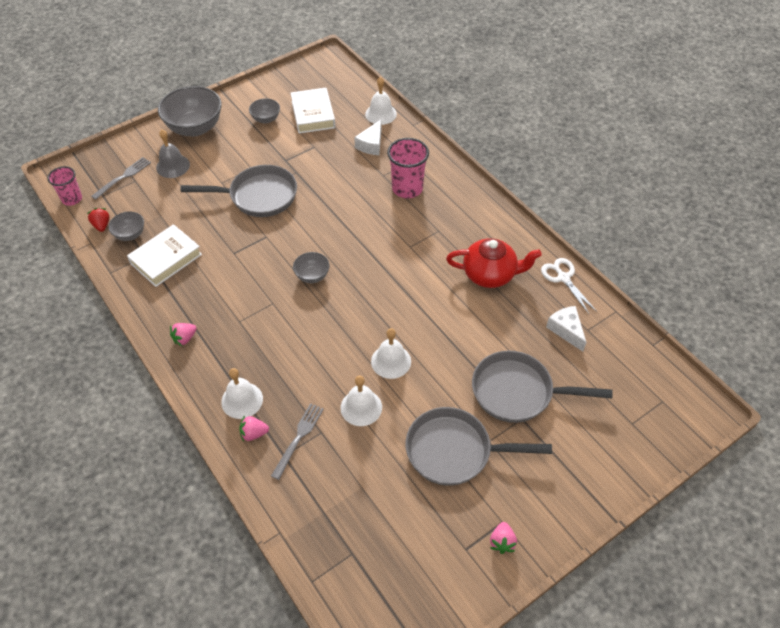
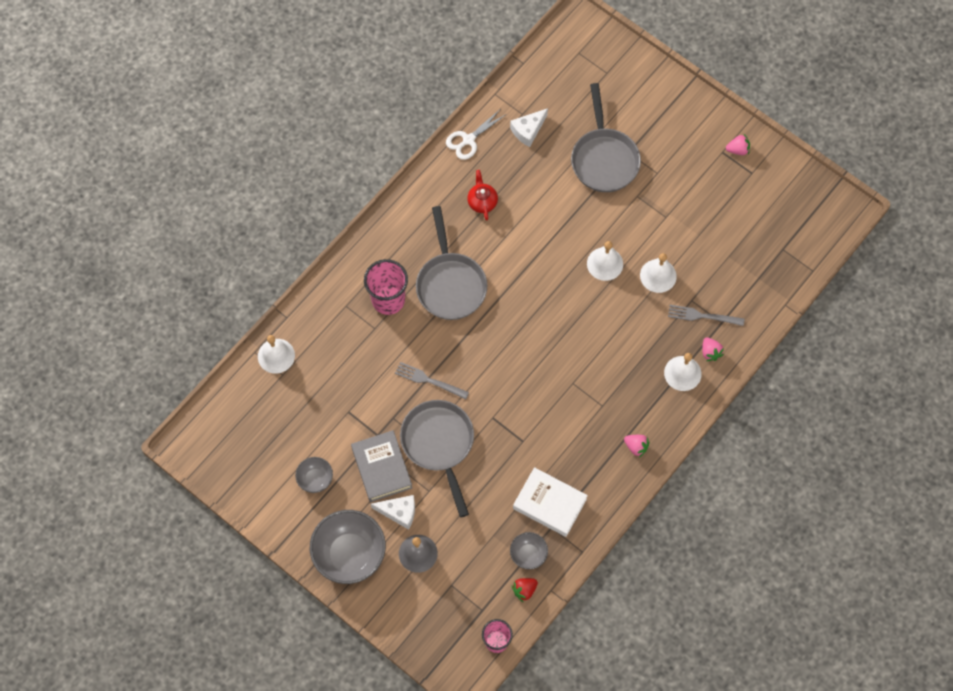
camera: 105 degrees left, 15 degrees up
grey fork [91,157,151,200] -> grey fork moved to [395,362,469,399]
white book [291,88,335,134] -> none
grey bowl [293,252,329,283] -> none
white cheese [354,120,381,155] -> white cheese moved to [371,495,415,530]
grey pan [405,407,552,486] -> grey pan moved to [416,206,487,320]
red teapot [446,238,542,288] -> red teapot [467,170,498,221], size x0.59
none -> grey book [351,430,412,502]

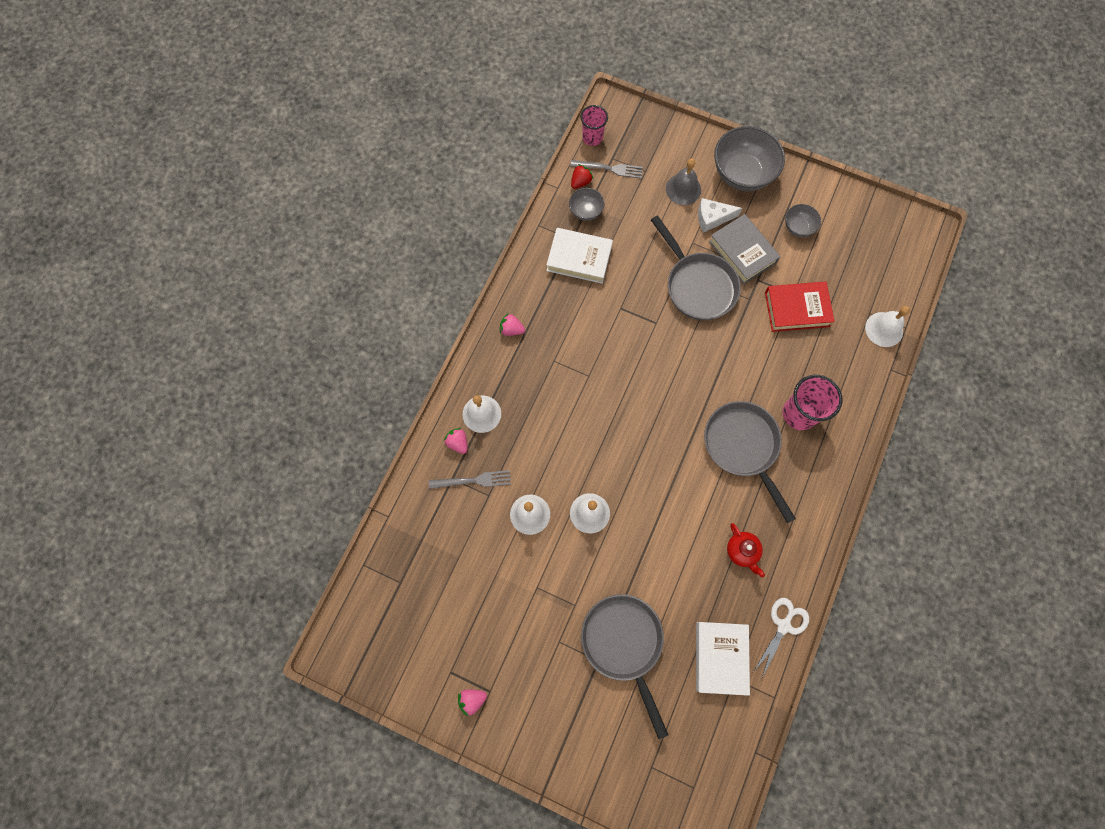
camera: 165 degrees right, 5 degrees up
grey fork [395,362,469,399] -> grey fork moved to [570,160,643,179]
white cheese [510,108,548,147] -> white book [696,622,750,696]
none -> red book [765,282,835,332]

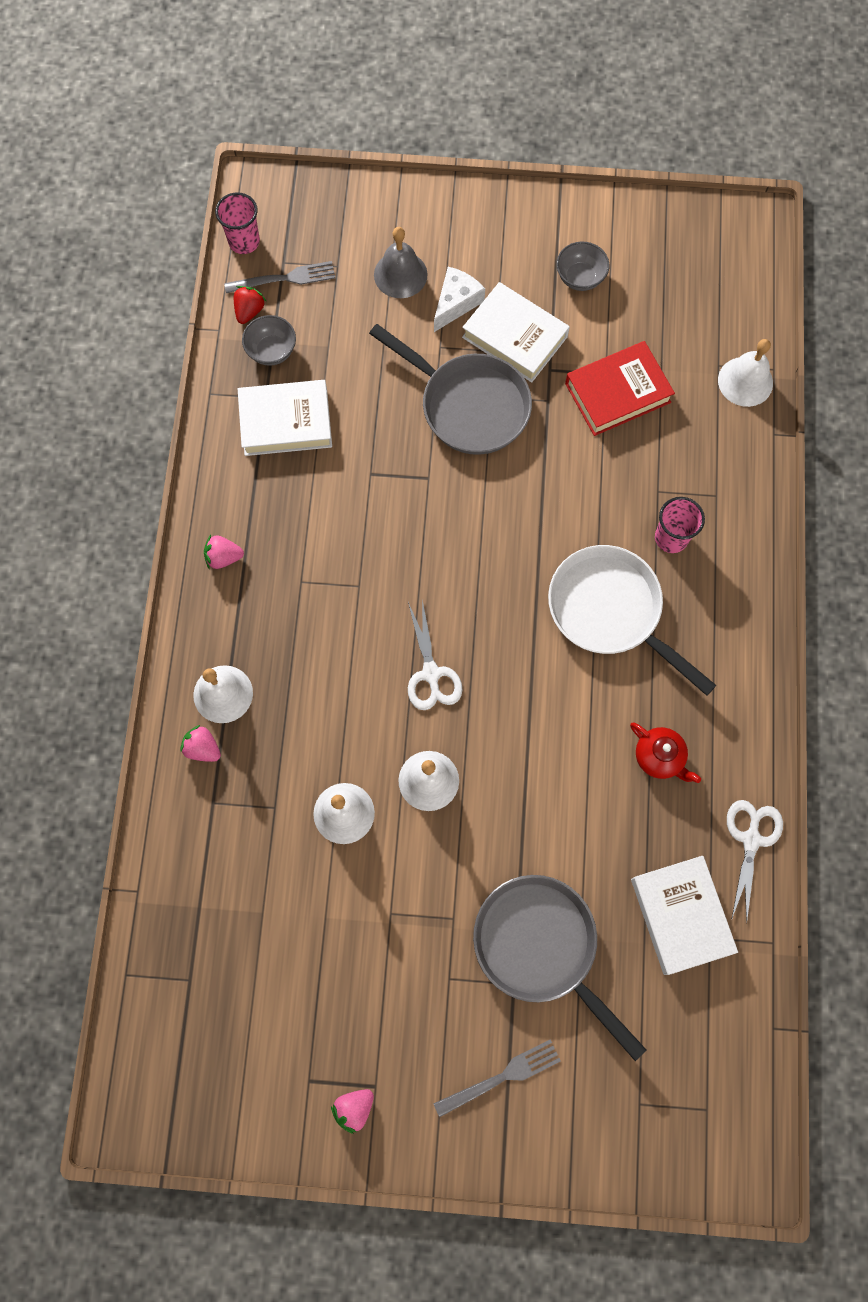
camera: 20 degrees left, 0 degrees up
grey fork [429,470,511,489] -> grey fork moved to [433,1039,561,1117]
white cheese [698,198,742,233] -> white cheese turned 150 degrees clockwise [434,267,485,332]
grey pan [704,401,796,523] -> white pan [548,545,717,696]
grey book [709,214,781,284] -> white book [462,282,570,383]
grey bowl [714,126,785,191] -> none
pink cup [783,375,843,430] -> pink cup [655,497,705,553], size x0.65
none -> white scissors [408,600,462,710]

